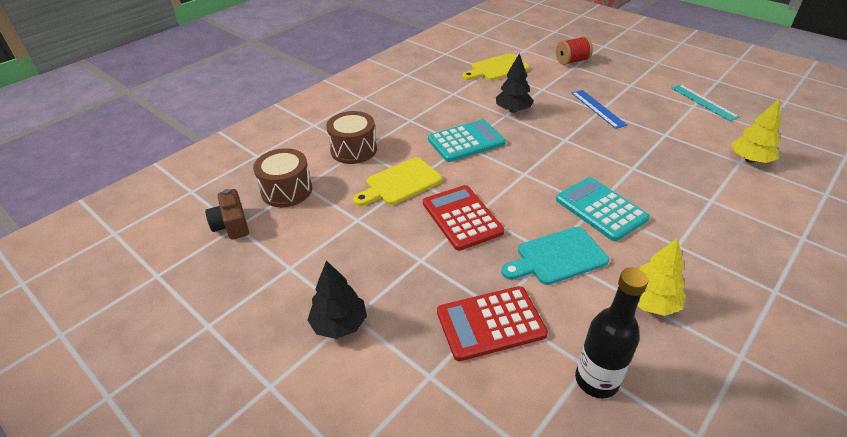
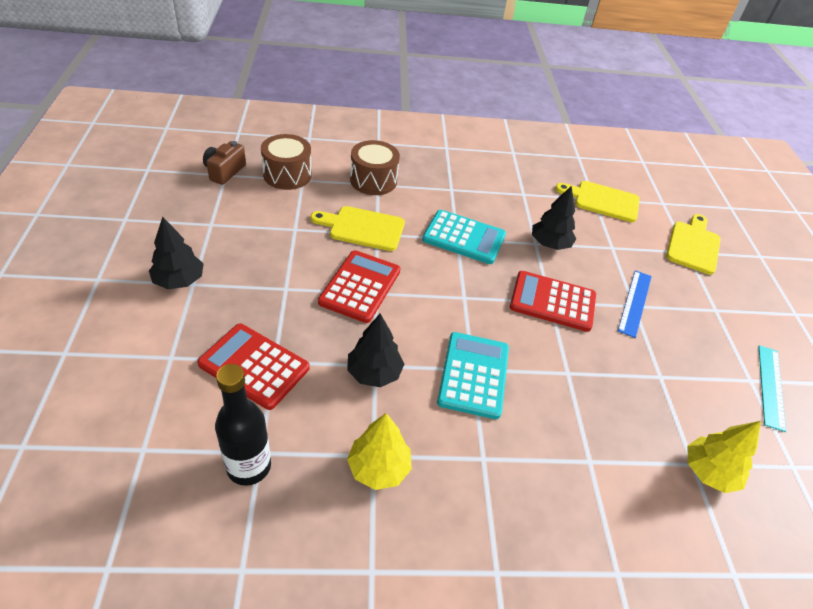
camera: 40 degrees right, 5 degrees up
turquoise cutting board [501,227,609,285] -> black tree [347,314,404,387]
red spool [556,36,593,65] -> yellow cutting board [666,214,721,275]
none -> red calculator [510,271,596,332]

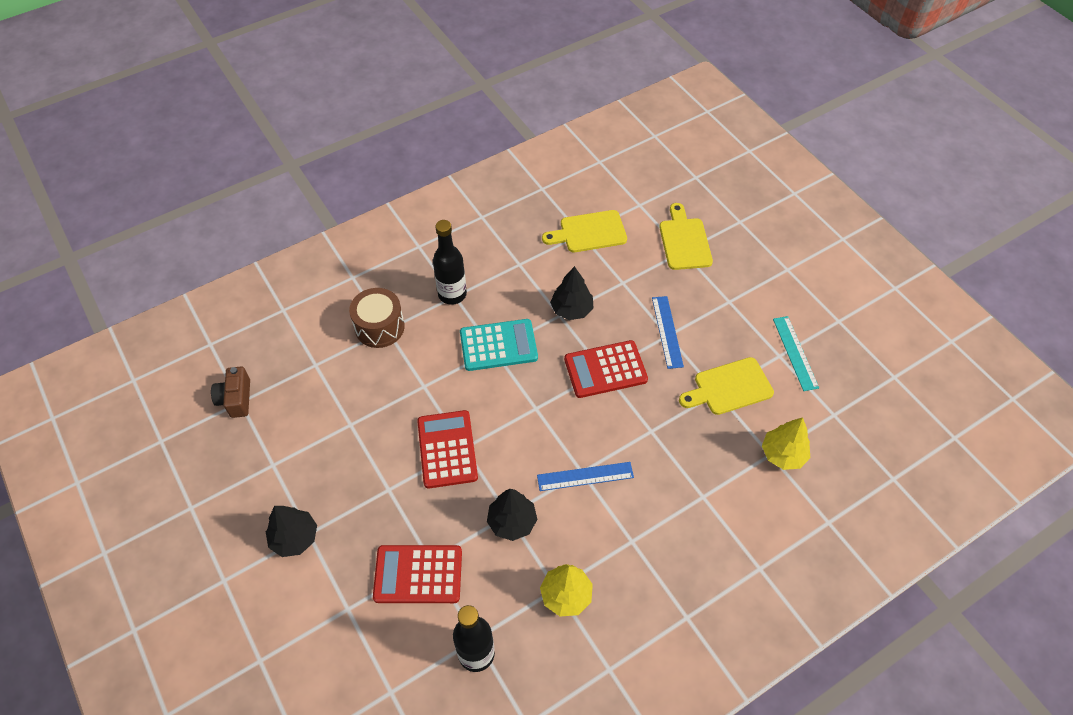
camera: 25 degrees left, 10 degrees up
brown drum [261,134,312,190] -> none
yellow cutting board [311,206,405,251] -> yellow cutting board moved to [679,357,774,415]
turquoise calculator [437,332,509,419] -> blue ruler [537,462,634,491]
none -> black bottle [433,220,467,305]

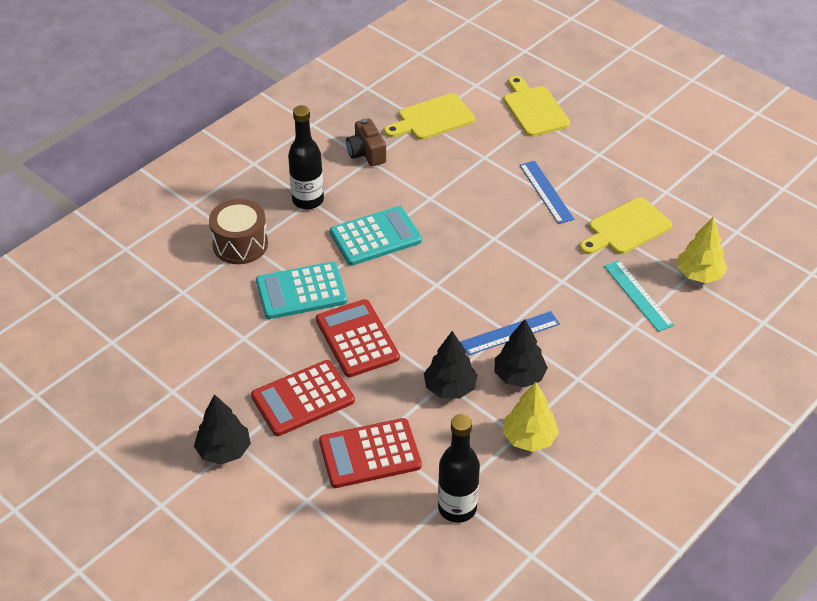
camera: 15 degrees left, 10 degrees down
brown camera [211,367,250,418] -> brown camera moved to [346,118,386,166]
black tree [550,266,594,320] -> black tree moved to [494,319,548,387]
red calculator [564,340,648,398] -> red calculator moved to [251,360,355,436]
turquoise ruler [773,316,819,391] -> turquoise ruler moved to [604,260,674,332]
none -> turquoise calculator [256,262,347,319]

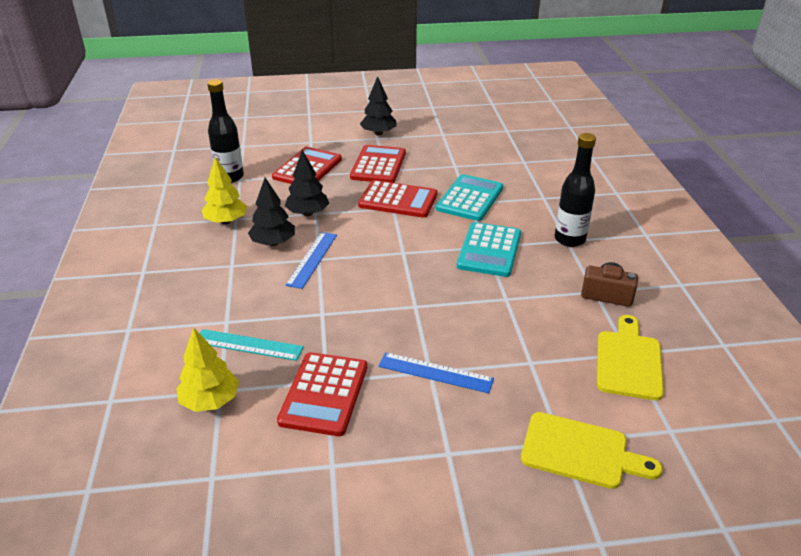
camera: 130 degrees right, 10 degrees down
brown drum [209,199,268,264] -> none
yellow cutting board [580,197,672,254] -> red calculator [277,352,367,436]

